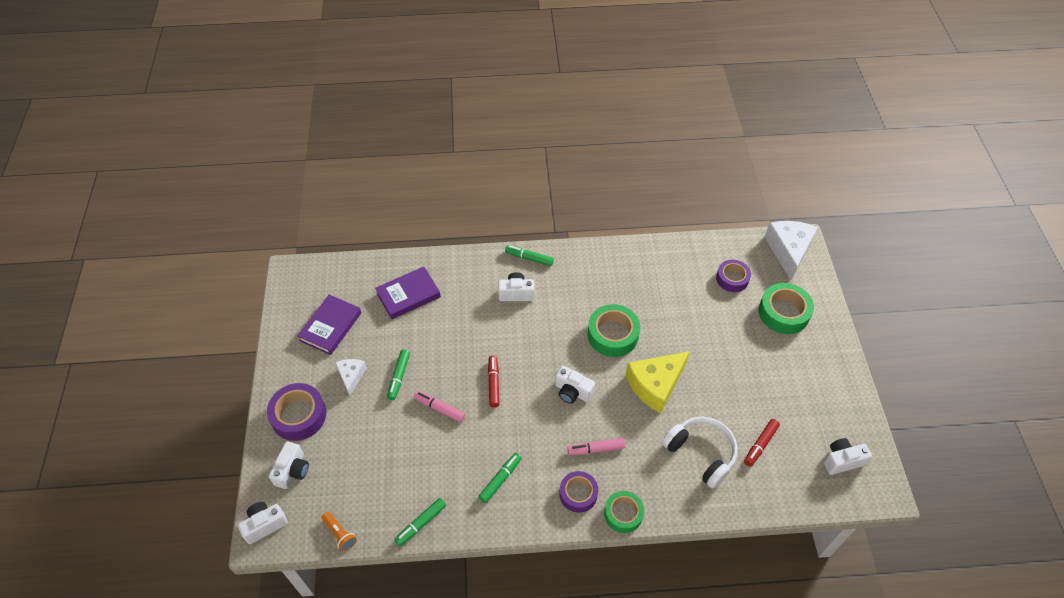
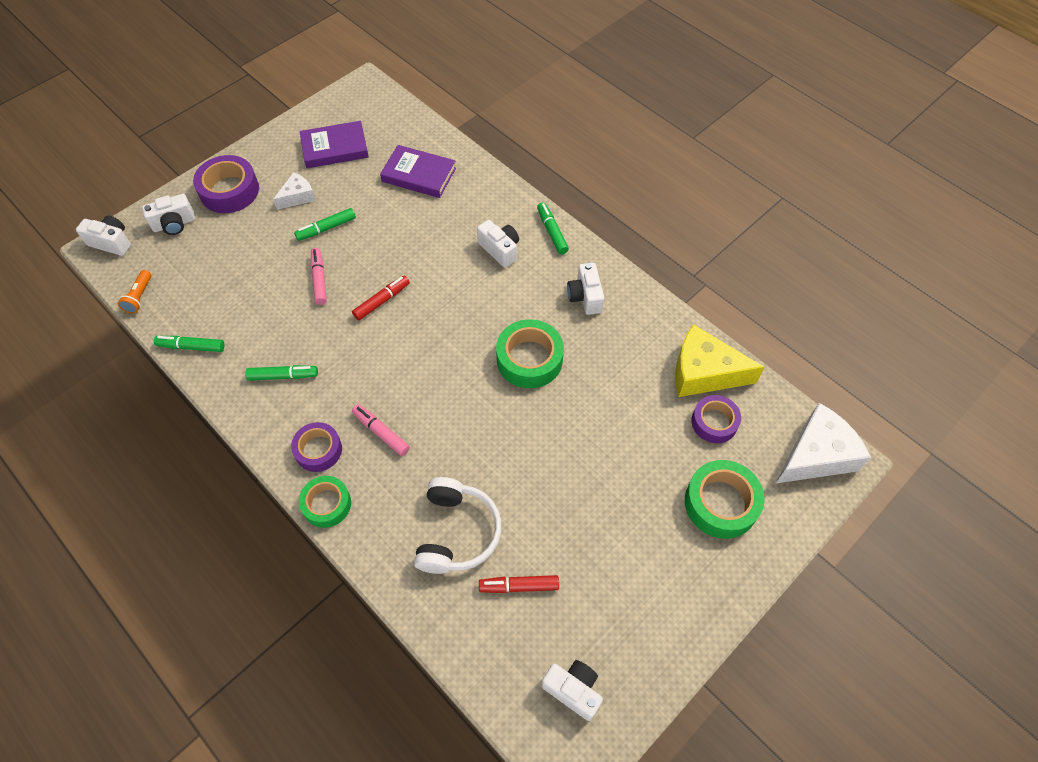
camera: 50 degrees right, 5 degrees up
white camera [555,366,595,404] -> white camera moved to [567,263,604,315]
yellow cheese [626,351,690,413] -> yellow cheese moved to [675,324,765,397]

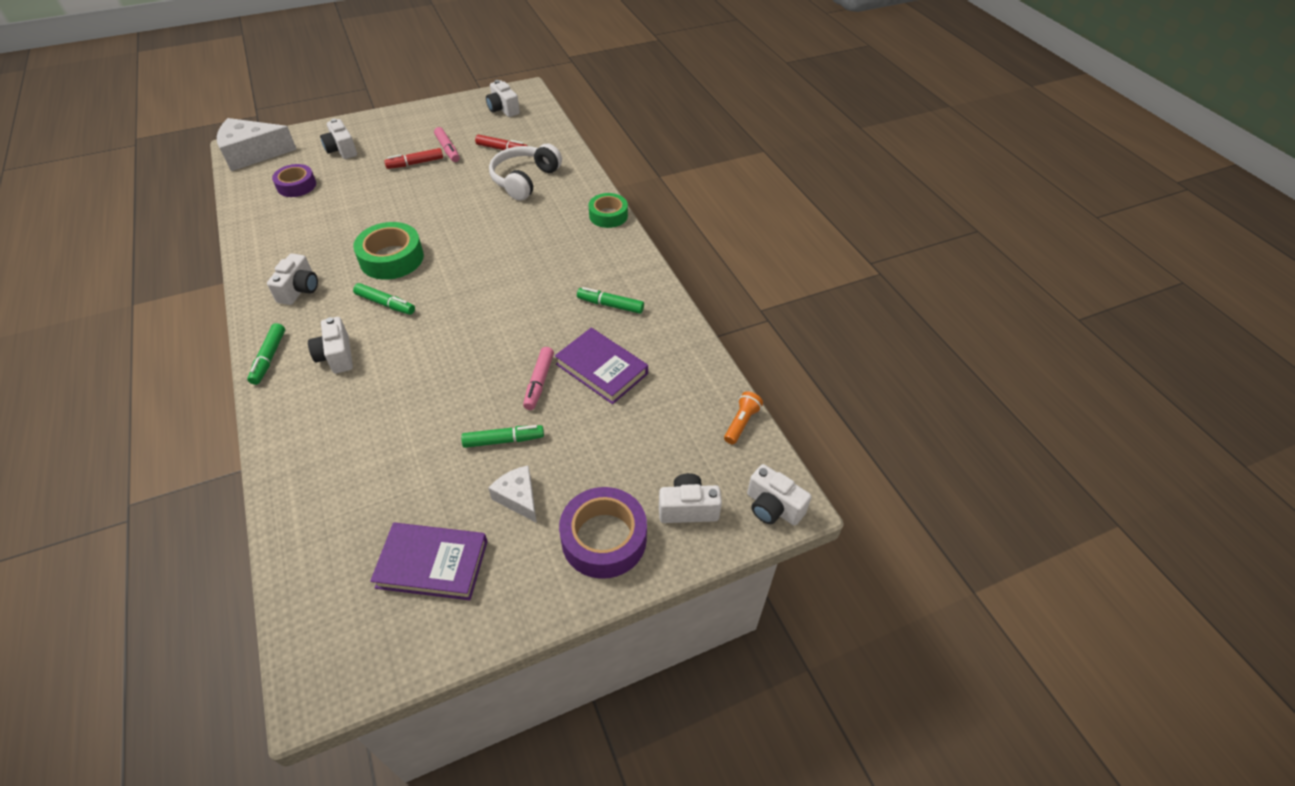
camera: 160 degrees left, 10 degrees down
green marker [154,336,224,352] -> green marker moved to [353,283,415,315]
white cheese [273,172,316,210] -> white cheese turned 75 degrees clockwise [488,466,537,523]
purple tape [291,422,342,472] -> none
red marker [352,275,410,320] -> red marker moved to [384,148,443,169]
pink marker [352,404,410,456] -> pink marker moved to [434,127,460,162]
purple book [380,145,456,198] -> purple book moved to [555,328,648,404]
yellow cheese [675,324,765,397] -> none
green tape [685,460,765,539] -> white camera [320,119,357,159]

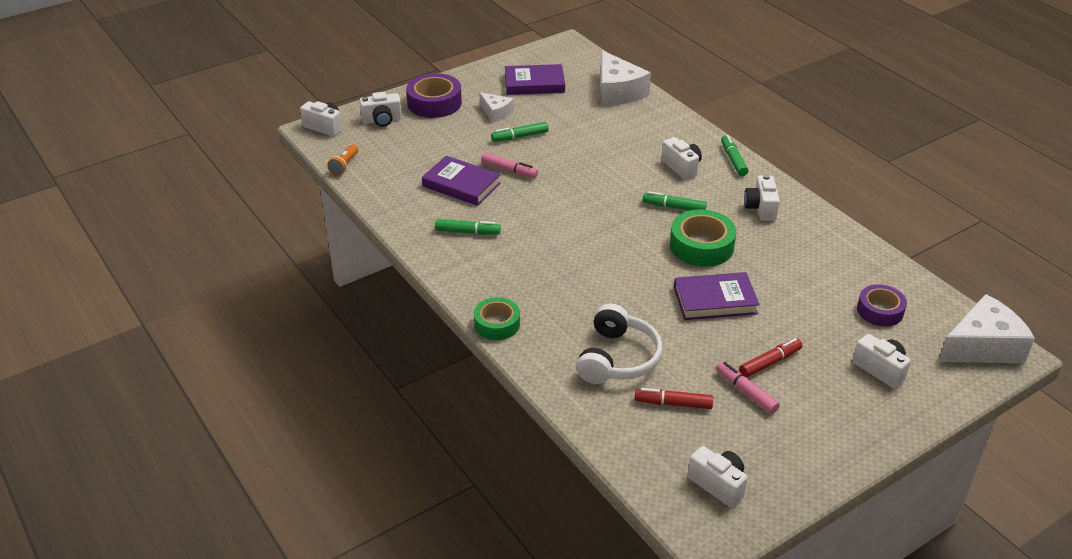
camera: 170 degrees right, 10 degrees down
pink marker [523,347,554,410] -> pink marker turned 120 degrees clockwise [481,153,538,178]
none -> white cheese [600,50,651,106]
none -> purple book [674,272,760,320]

